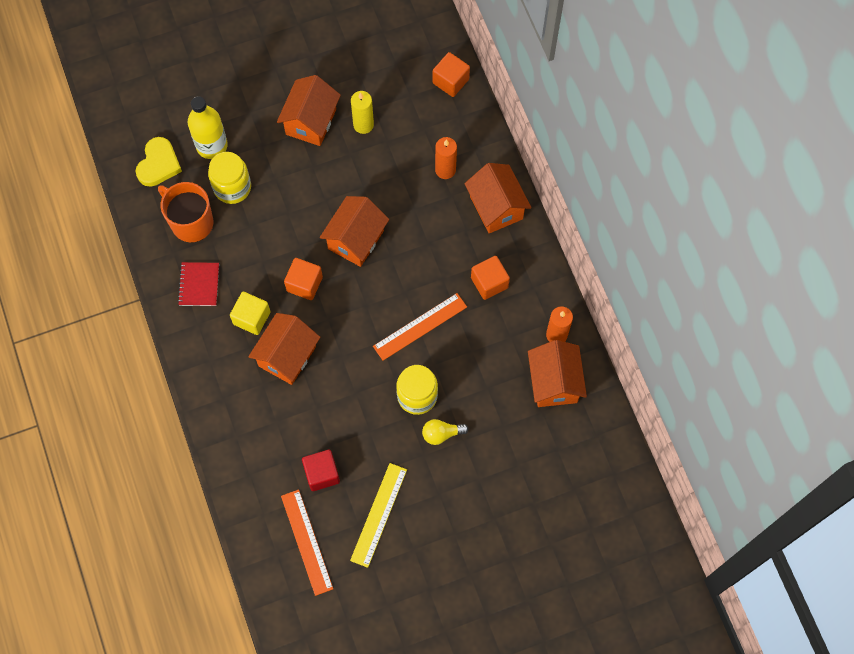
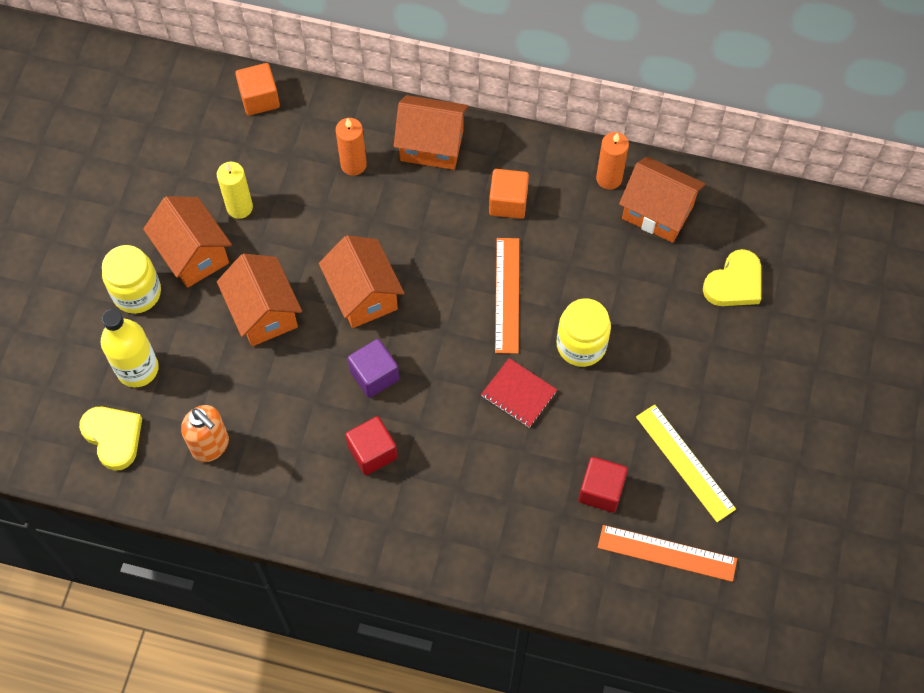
camera: 55 degrees left, 5 degrees down
orange mug [158,182,213,242] -> orange soap dispenser [181,405,229,462]
red notebook [178,262,219,306] -> red notebook moved to [481,358,557,428]
yellow jar [208,152,251,204] -> yellow jar moved to [102,245,161,314]
yellow cube [230,292,271,335] -> red cube [345,416,397,475]
orange house [248,313,320,385] -> orange house moved to [217,254,302,346]
orange cube [284,258,323,300] -> purple cube [347,339,399,398]
yellow light bulb [422,419,469,445] -> none
none -> yellow heart [703,249,761,306]

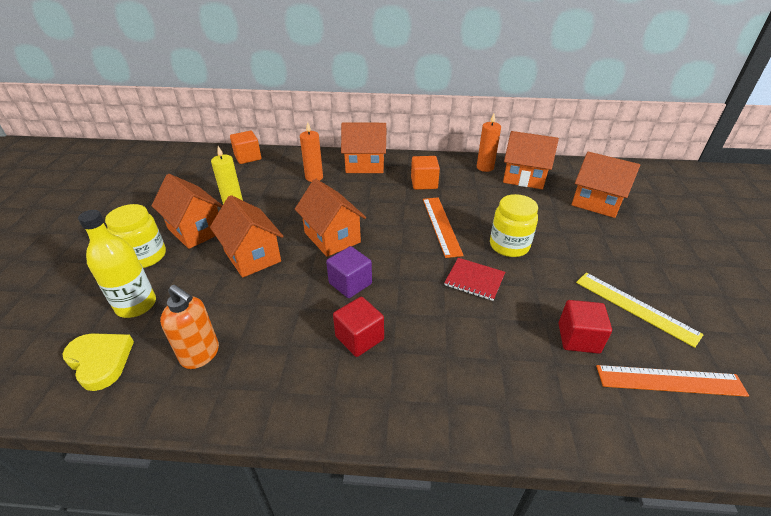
camera: 10 degrees left, 25 degrees down
yellow heart [703,249,761,306] -> orange house [572,152,640,218]

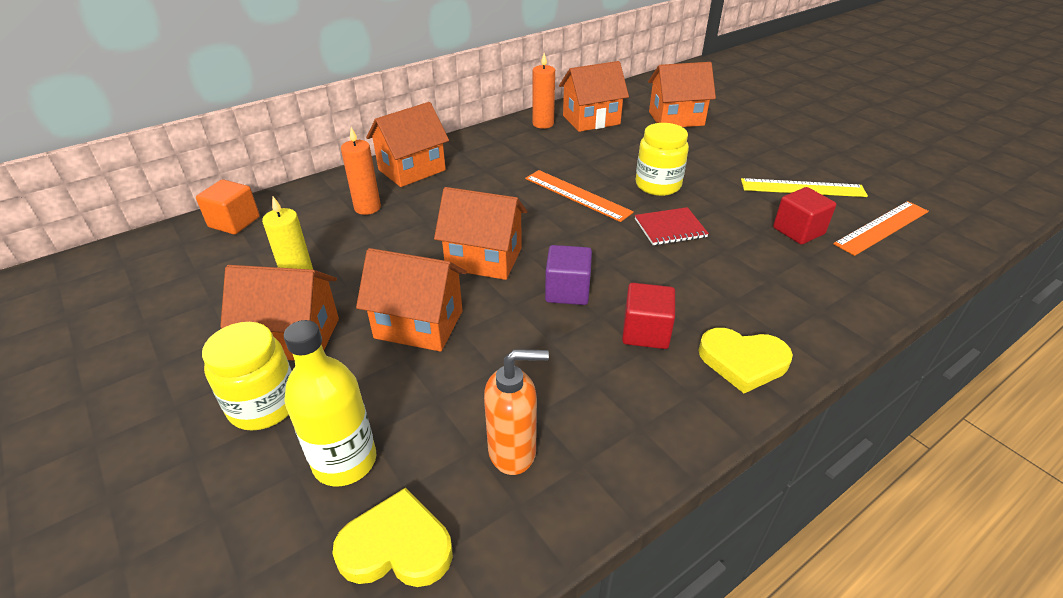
camera: 40 degrees left, 0 degrees up
orange cube [411,156,440,190] -> none
none -> yellow heart [698,328,793,393]

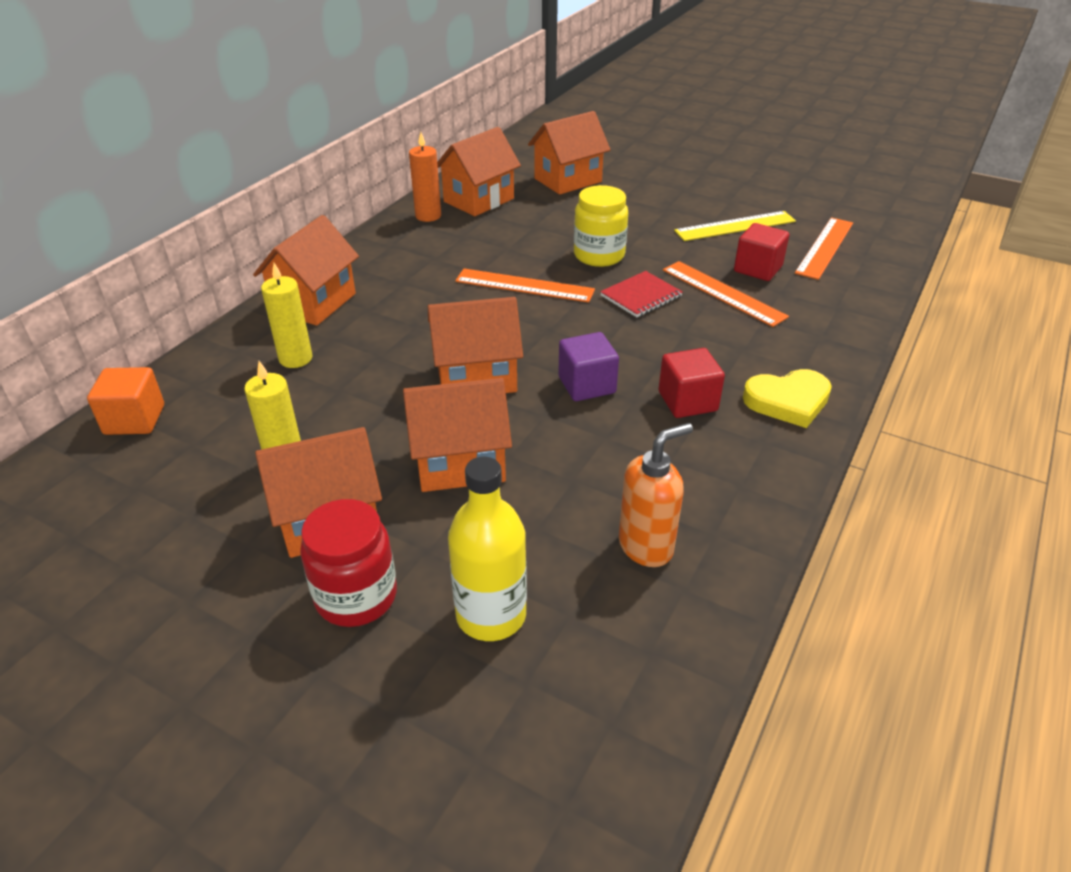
camera: 25 degrees left, 0 degrees up
yellow jar [202,322,292,430] -> red jar [300,499,397,627]
yellow heart [332,487,453,587] -> none
orange candle [341,127,381,215] -> yellow candle [261,263,312,368]
none -> orange ruler [663,261,789,327]

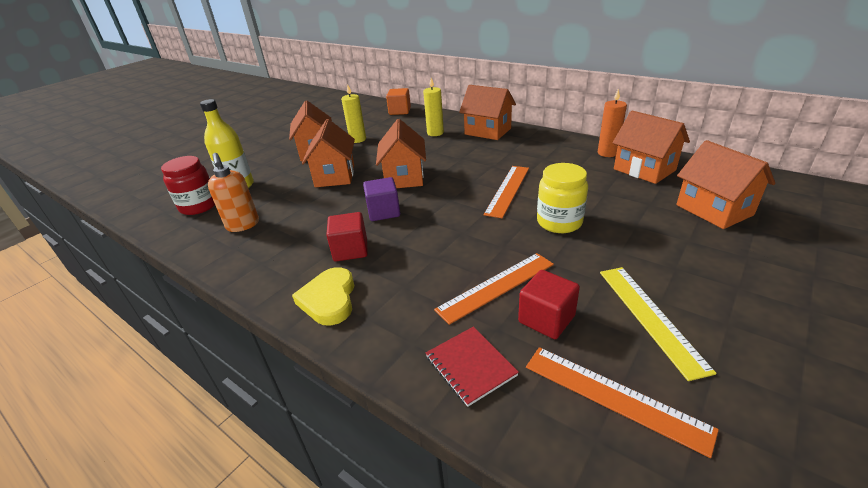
camera: 100 degrees right, 5 degrees down
red jar [300,499,397,627] -> red jar moved to [161,156,215,215]
red notebook [600,271,683,317] -> red notebook moved to [426,327,519,407]

